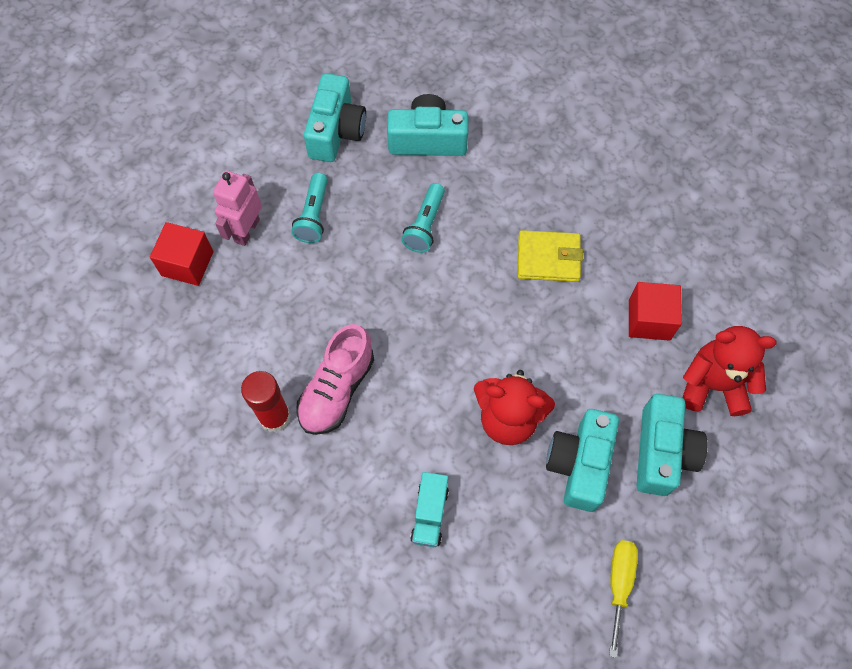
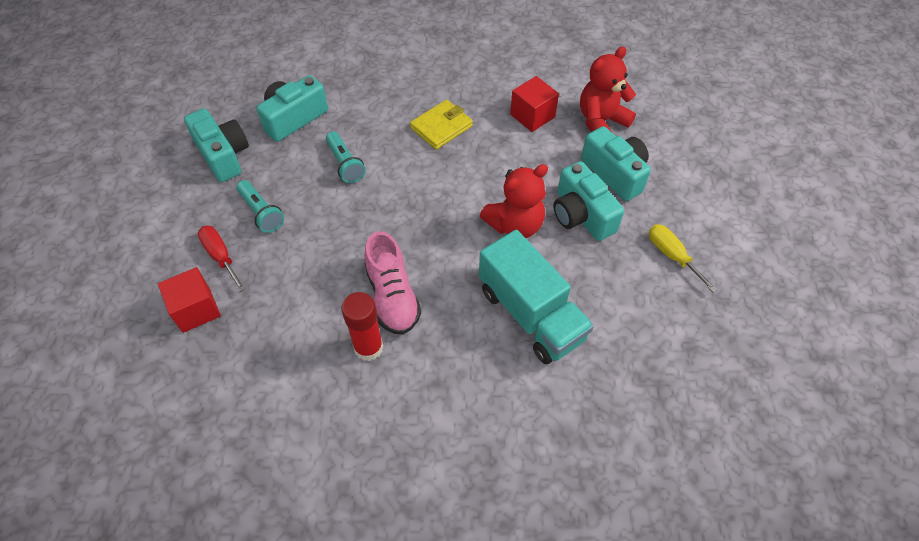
camera: 45 degrees left, 10 degrees down
pink robot [213,171,262,246] -> red screwdriver [198,226,246,292]
turquoise truck [410,472,449,547] -> turquoise truck [479,230,594,364], size x2.06

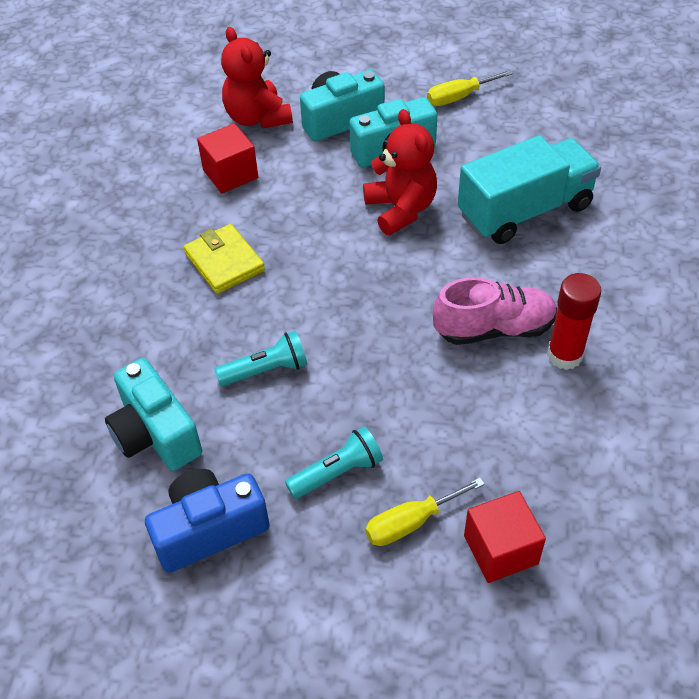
camera: 80 degrees left, 5 degrees down
turquoise camera [184,108,249,182] -> blue camera [145,469,270,573]
red screwdriver [198,226,246,292] -> yellow screwdriver [365,478,485,546]

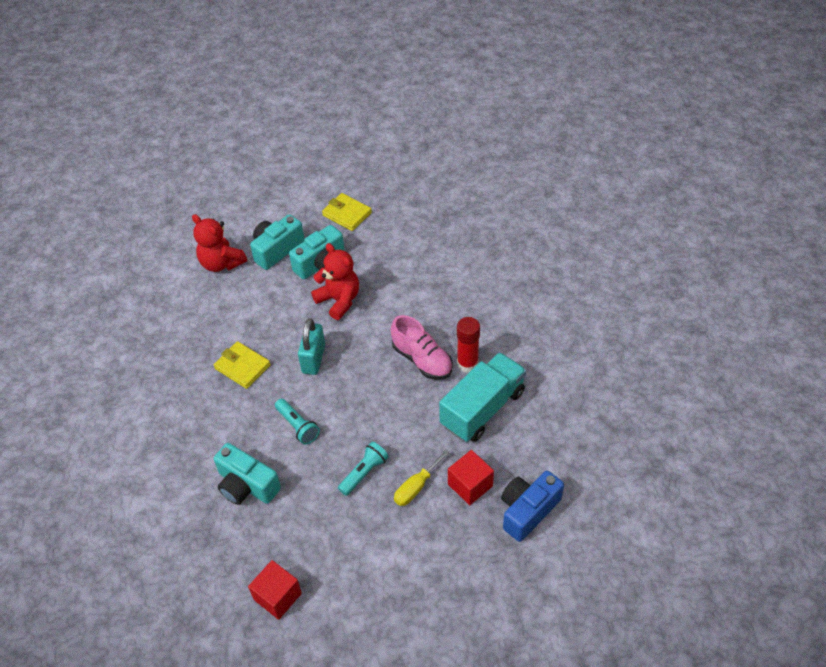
camera: 20 degrees left, 0 degrees up
blue camera [145,469,270,573] -> blue camera moved to [501,471,564,542]
red cube [197,123,258,193] -> red cube moved to [248,560,302,620]
turquoise flashlight [214,331,308,386] -> turquoise flashlight turned 90 degrees clockwise [275,399,320,445]
yellow screwdriver [427,70,513,106] -> yellow wallet [322,193,372,231]
pink shoe [433,277,557,345] -> pink shoe turned 75 degrees clockwise [391,315,453,380]
turquoise truck [458,135,601,244] -> turquoise truck moved to [439,352,526,442]
none -> turquoise padlock [298,318,325,375]

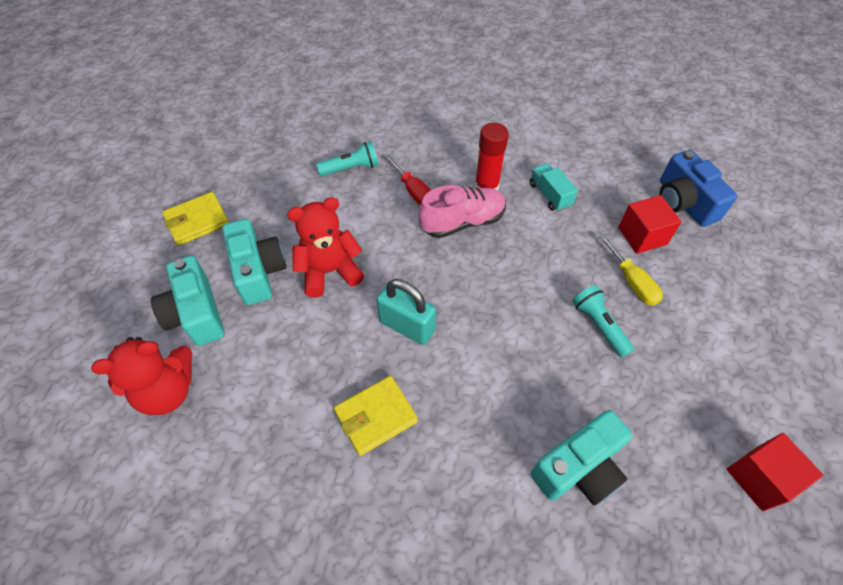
camera: 70 degrees left, 5 degrees up
turquoise flashlight [275,399,320,445] -> turquoise flashlight moved to [316,141,379,176]
turquoise truck [439,352,526,442] -> turquoise truck [530,163,578,211], size x0.48
none -> red screwdriver [385,155,431,205]

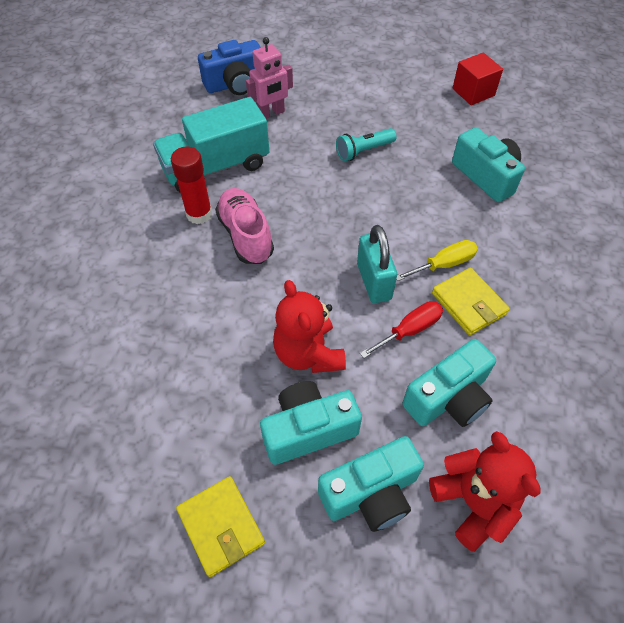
camera: 90 degrees left, 0 degrees up
turquoise flashlight [316,141,379,176] -> none
turquoise padlock [377,279,436,345] -> turquoise padlock turned 45 degrees counterclockwise [357,225,397,303]
red screwdriver [385,155,431,205] -> red screwdriver moved to [360,301,443,358]
turquoise truck [530,163,578,211] -> turquoise truck [153,97,269,192], size x2.06
yellow screwdriver [599,235,663,306] -> yellow screwdriver moved to [396,240,478,281]
red cube [618,195,682,254] -> pink robot [246,37,293,119]
none -> turquoise camera [402,339,496,427]

